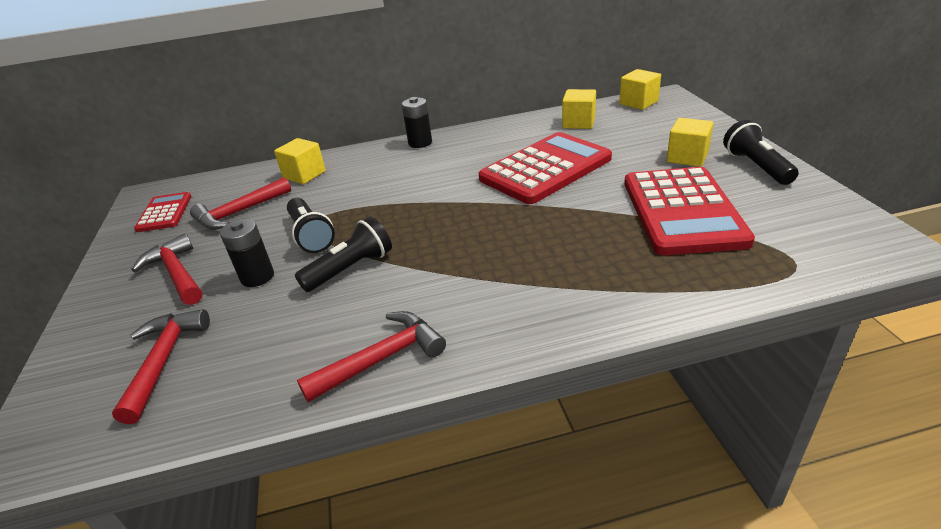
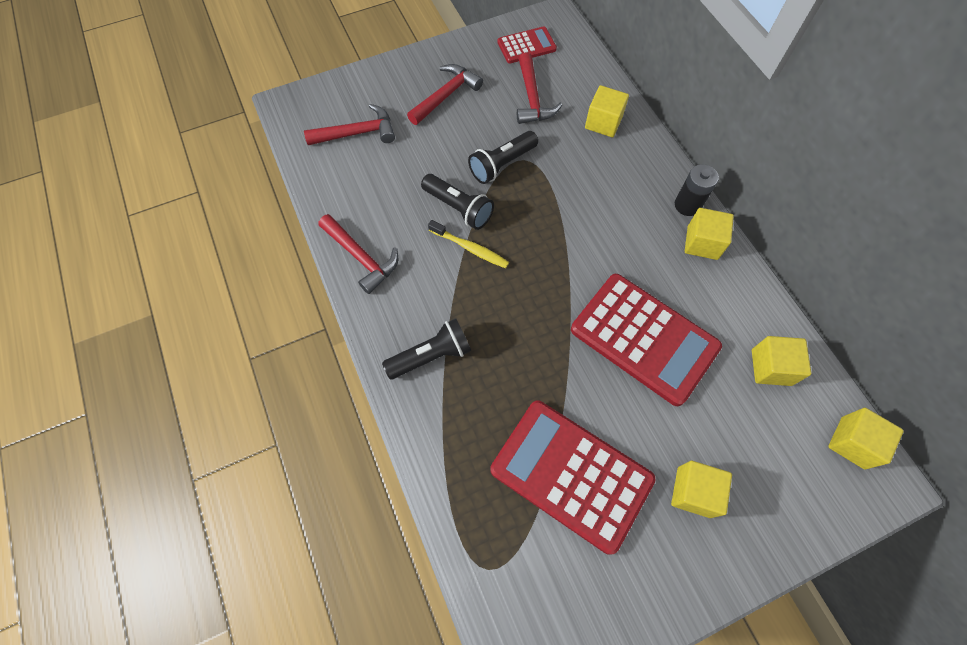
camera: 75 degrees right, 30 degrees up
red hammer [190,177,291,230] -> red hammer turned 135 degrees counterclockwise [517,52,562,124]
black battery [220,219,274,287] -> none
red calculator [624,167,755,255] -> red calculator turned 45 degrees clockwise [490,401,656,555]
black flashlight [723,120,799,185] -> black flashlight moved to [382,318,471,379]
none -> yellow toothbrush [428,220,509,268]
none -> yellow cube [685,208,734,260]

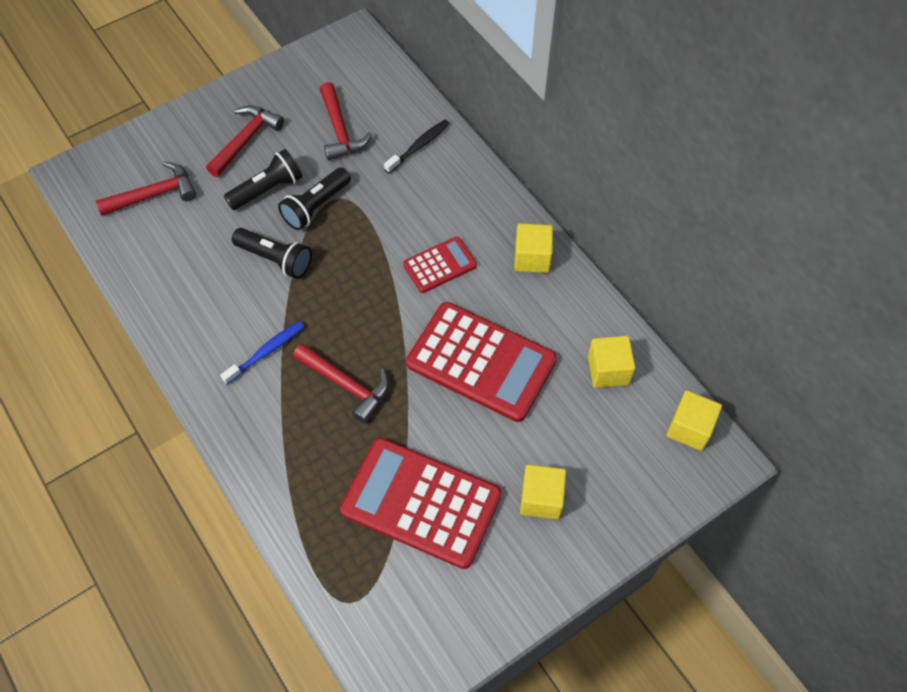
camera: 10 degrees left, 5 degrees down
red hammer [318,214,398,294] -> red hammer moved to [293,343,389,423]
black flashlight [382,318,471,379] -> black flashlight moved to [224,149,303,210]
yellow toothbrush [428,220,509,268] -> none
red calculator [497,26,557,63] -> red calculator moved to [403,236,477,293]
yellow cube [585,85,629,137] -> black toothbrush [384,120,450,174]
black battery [675,164,719,216] -> none
none -> blue toothbrush [220,321,304,385]

